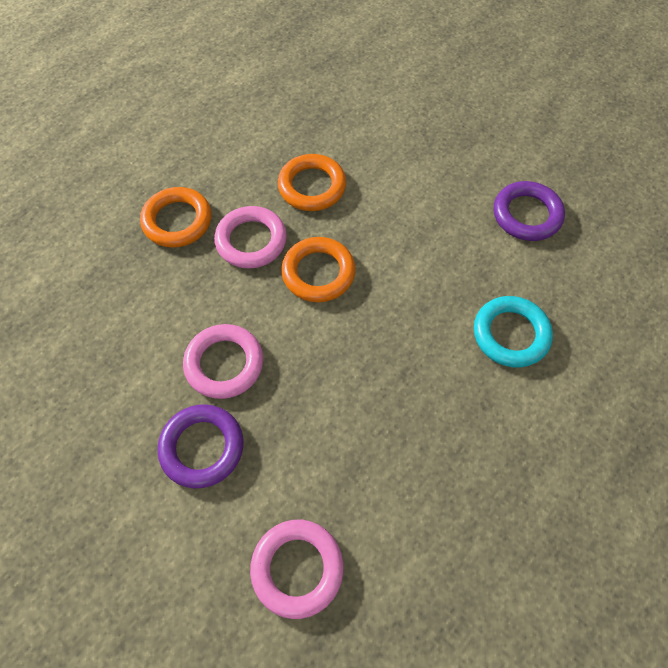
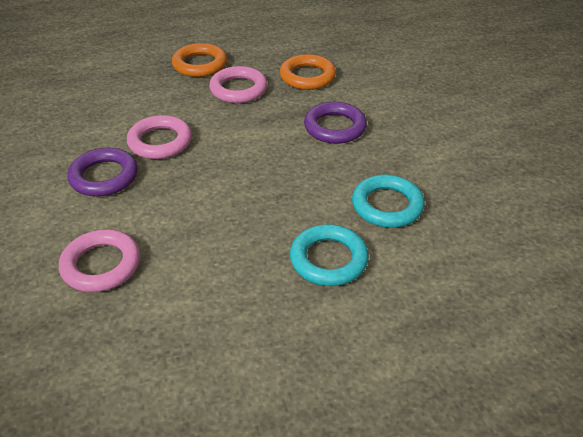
camera: 30 degrees right, 20 degrees down
orange ring [281,237,356,302] -> none
purple ring [494,181,565,241] -> purple ring moved to [304,102,367,144]
none -> turquoise ring [290,224,369,286]

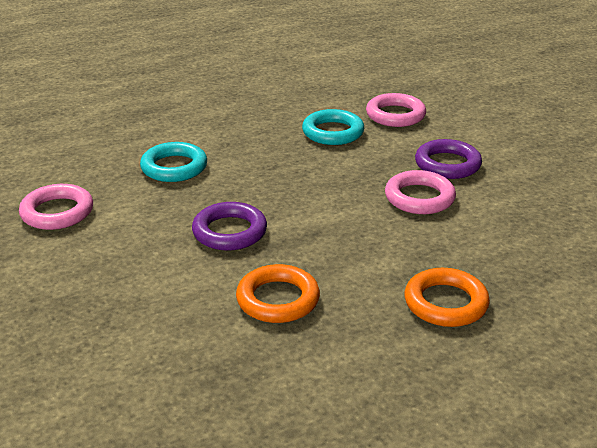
camera: 170 degrees right, 10 degrees down
pink ring [209,66,267,103] -> pink ring moved to [19,184,93,230]
turquoise ring [290,224,369,286] -> turquoise ring moved to [302,109,364,145]

